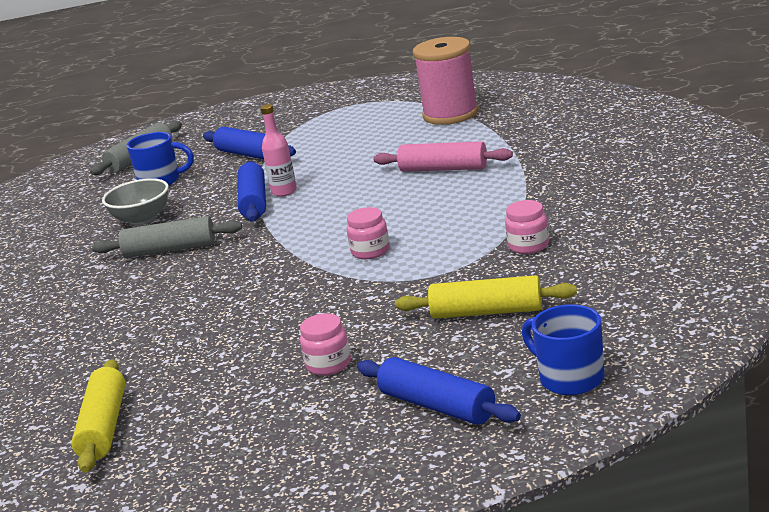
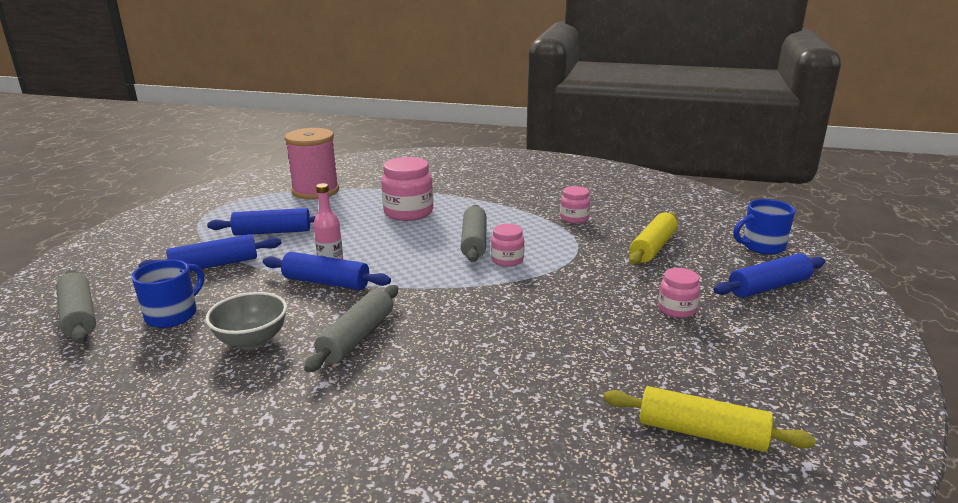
camera: 70 degrees left, 0 degrees up
pink rolling pin [373,141,513,172] -> pink jar [381,157,433,221]
none -> blue rolling pin [207,208,316,236]
none -> grey rolling pin [461,205,487,262]

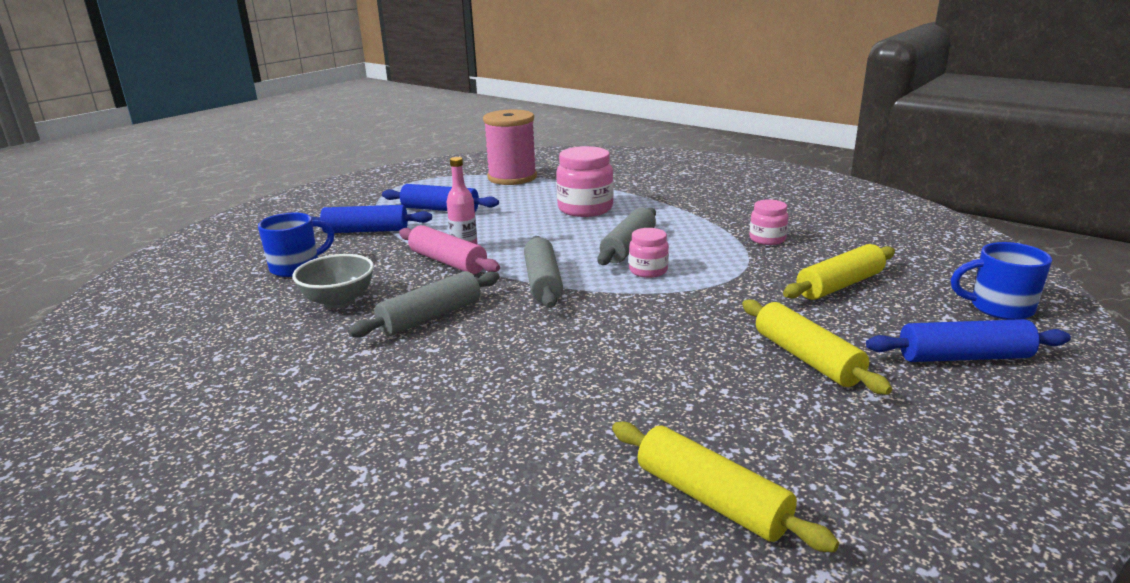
camera: 25 degrees right, 0 degrees up
grey rolling pin [56,270,96,343] -> grey rolling pin moved to [524,236,563,308]
blue rolling pin [262,252,391,290] -> pink rolling pin [399,225,500,274]
pink jar [658,268,700,318] -> yellow rolling pin [742,299,892,395]

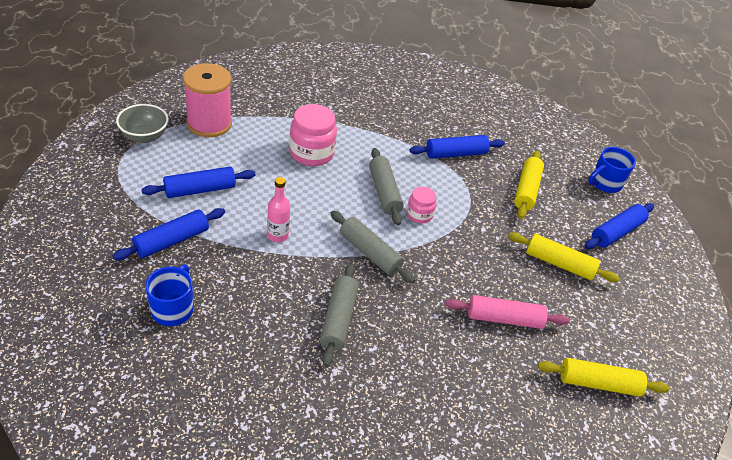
camera: 45 degrees left, 20 degrees up
grey bowl [292,254,374,309] -> grey bowl moved to [116,104,169,143]
pink rolling pin [399,225,500,274] -> pink rolling pin moved to [446,295,569,329]
pink jar [750,199,789,245] -> blue rolling pin [410,135,505,159]

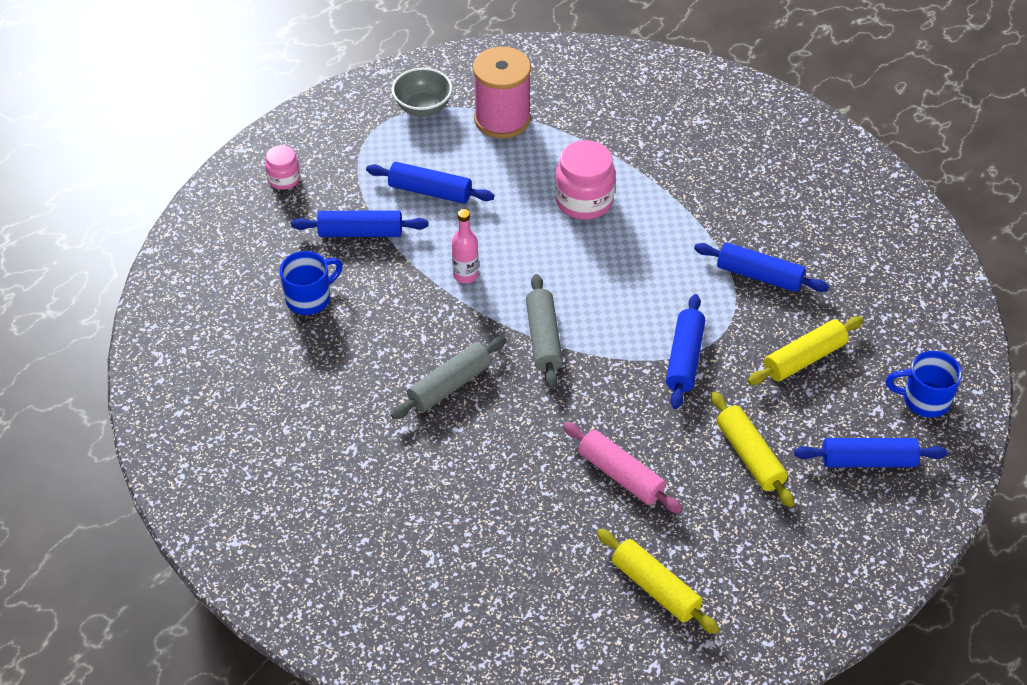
camera: 45 degrees right, 5 degrees up
grey rolling pin [369,148,404,225] -> none
pink jar [407,187,437,223] -> pink jar moved to [265,145,300,190]
none -> blue rolling pin [666,294,705,409]

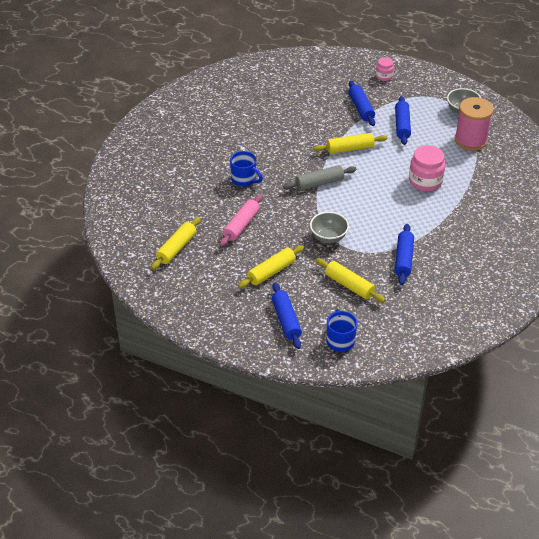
camera: 75 degrees right, 5 degrees down
blue mug [280,251,343,315] -> blue mug moved to [230,151,263,187]
grey rolling pin [391,336,506,419] -> none
pink bottle [452,209,479,283] -> yellow rolling pin [313,133,387,154]
blue rolling pin [666,294,705,409] -> grey bowl [310,212,349,243]

